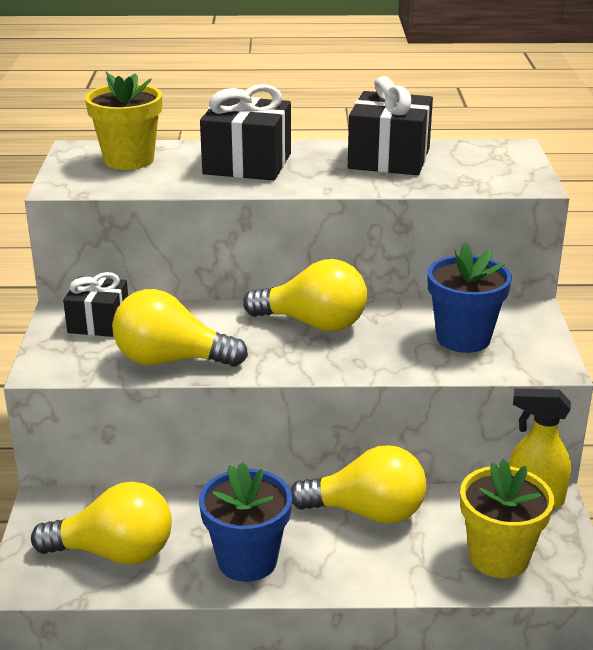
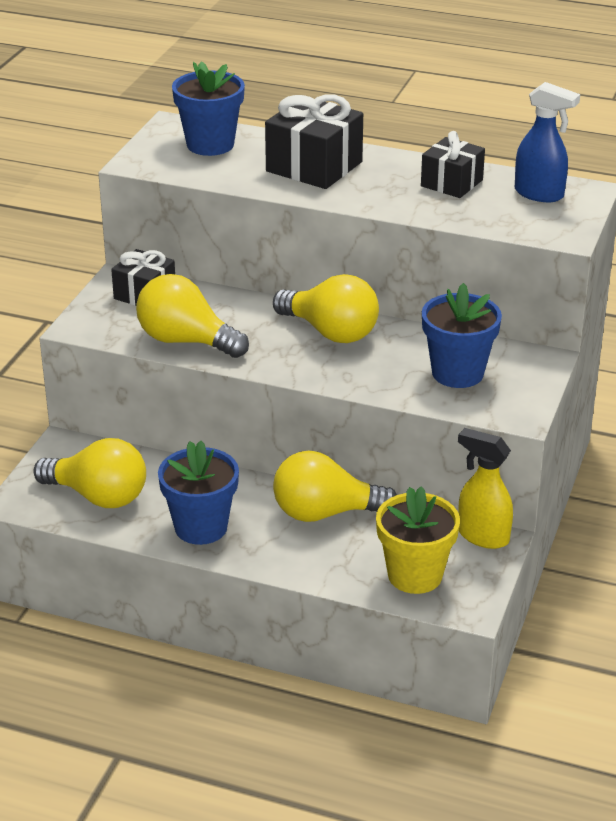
camera: 20 degrees right, 5 degrees up
yellow flower pot [85,72,162,170] -> blue flower pot [172,61,245,156]
yellow light bulb [290,445,427,524] -> yellow light bulb turned 150 degrees clockwise [273,450,397,522]
black gift [348,76,433,175] -> black gift [421,131,485,198], size x0.64
none -> blue spray bottle [515,82,580,202]

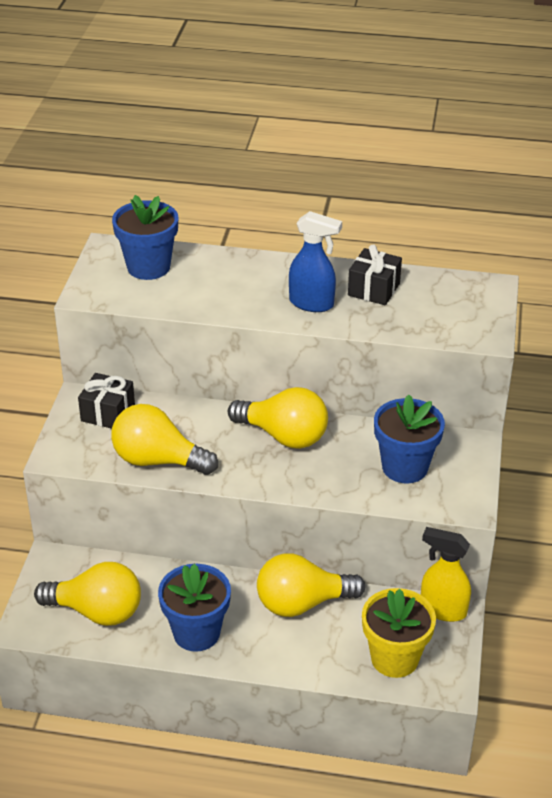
camera: 10 degrees left, 5 degrees up
black gift [265,94,363,189] -> none
blue spray bottle [515,82,580,202] -> blue spray bottle moved to [289,211,342,312]

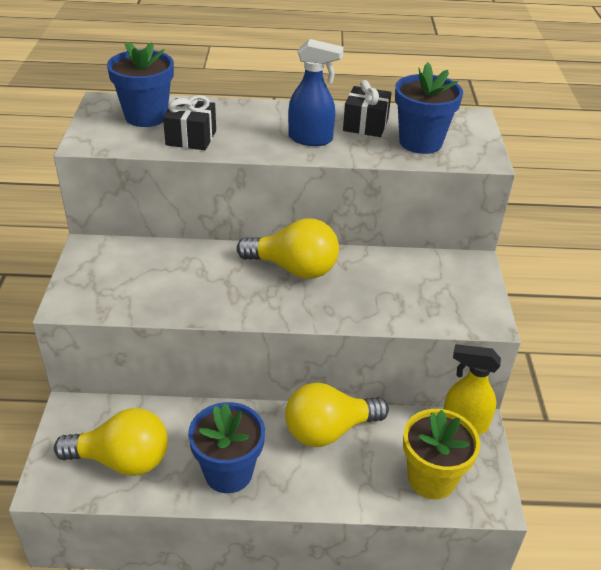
camera: 10 degrees left, 0 degrees up
black gift [78,373,135,429] -> black gift moved to [163,95,216,150]
yellow light bulb [111,404,218,475] -> none
blue flower pot [374,394,445,483] -> blue flower pot moved to [395,62,463,154]

